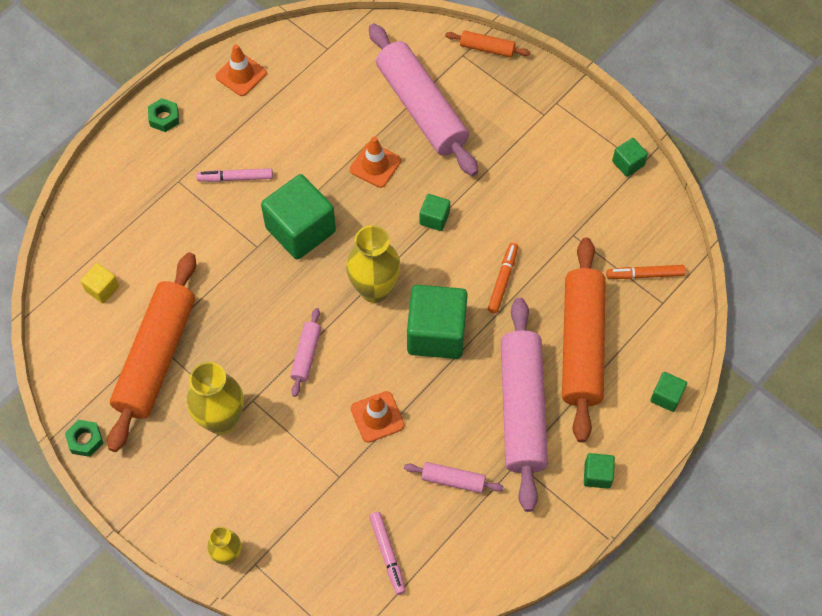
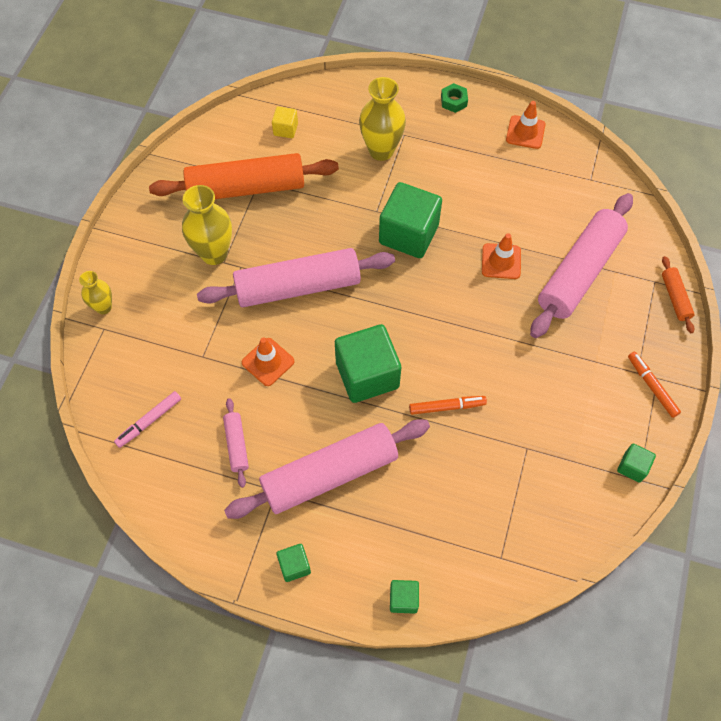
camera: 65 degrees right, 0 degrees up
green nut [65,420,103,457] -> none
pink marker [196,168,273,182] -> none
pink rolling pin [290,308,321,397] -> pink rolling pin [197,248,395,307], size x2.27
yellow vase [346,225,401,303] -> yellow vase moved to [359,77,406,161]
green cube [420,194,450,231] -> none
orange rolling pin [562,238,606,443] -> none
orange marker [606,265,686,279] -> orange marker moved to [628,352,681,418]

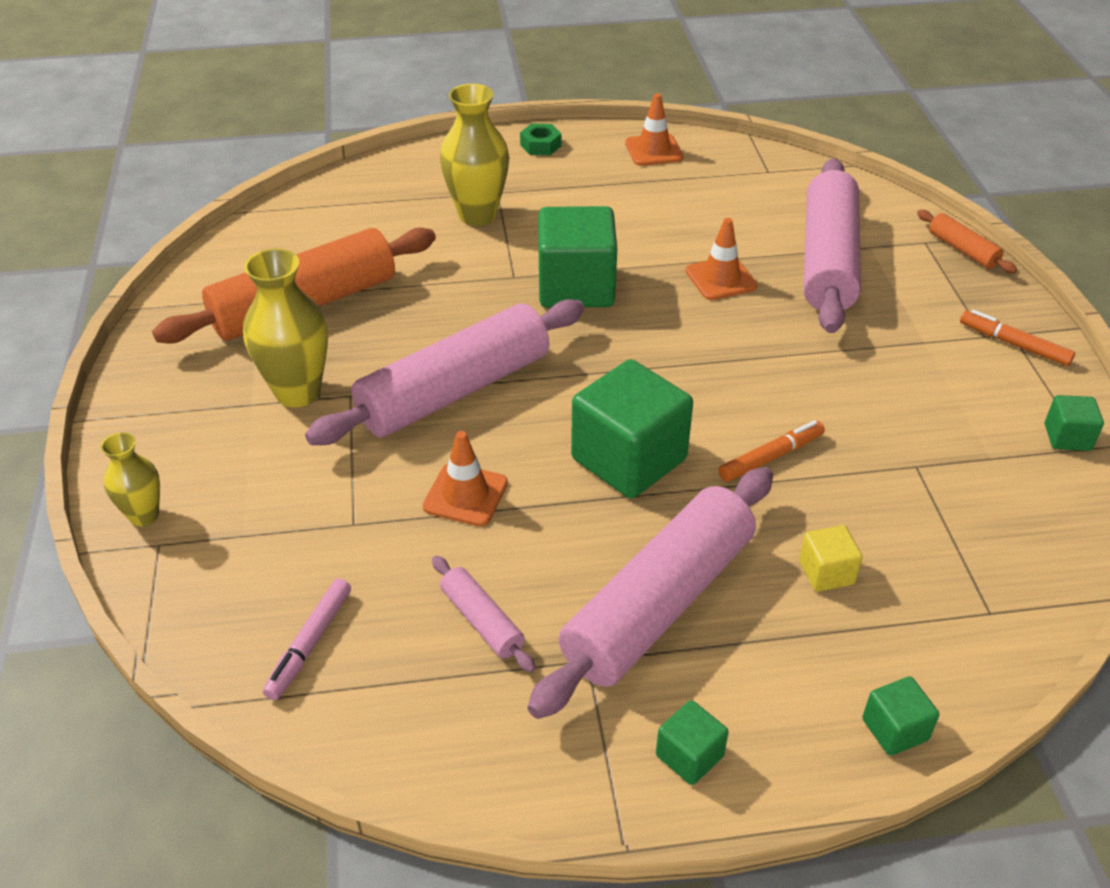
camera: 25 degrees left, 20 degrees down
yellow cube [272,106,298,138] -> yellow cube moved to [799,525,863,591]

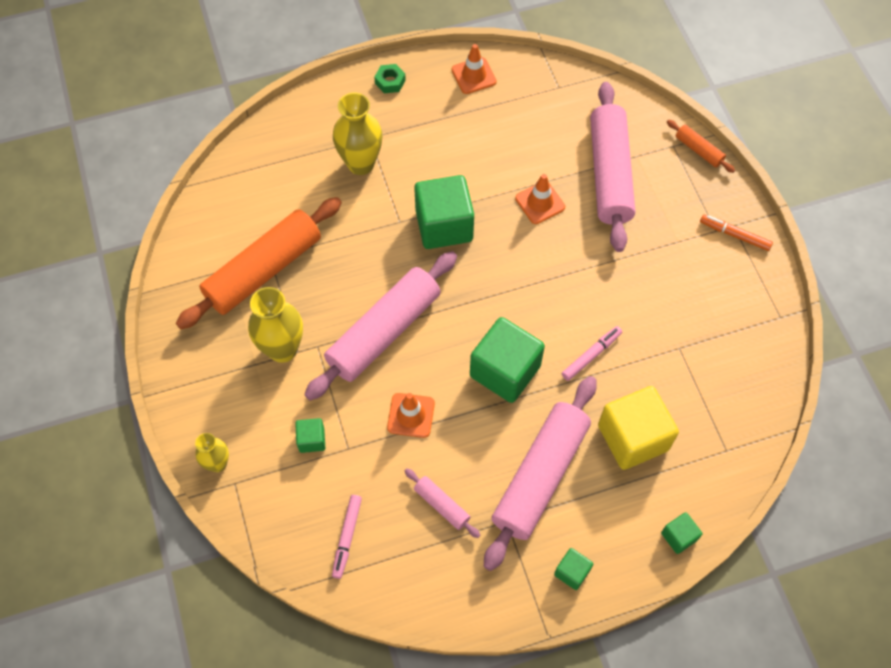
camera: 10 degrees left, 20 degrees up
orange marker [718,420,825,482] -> pink marker [562,326,622,381]
yellow cube [799,525,863,591] -> yellow cube [598,386,679,470], size x2.12
green cube [1045,395,1104,451] -> green cube moved to [295,418,325,453]

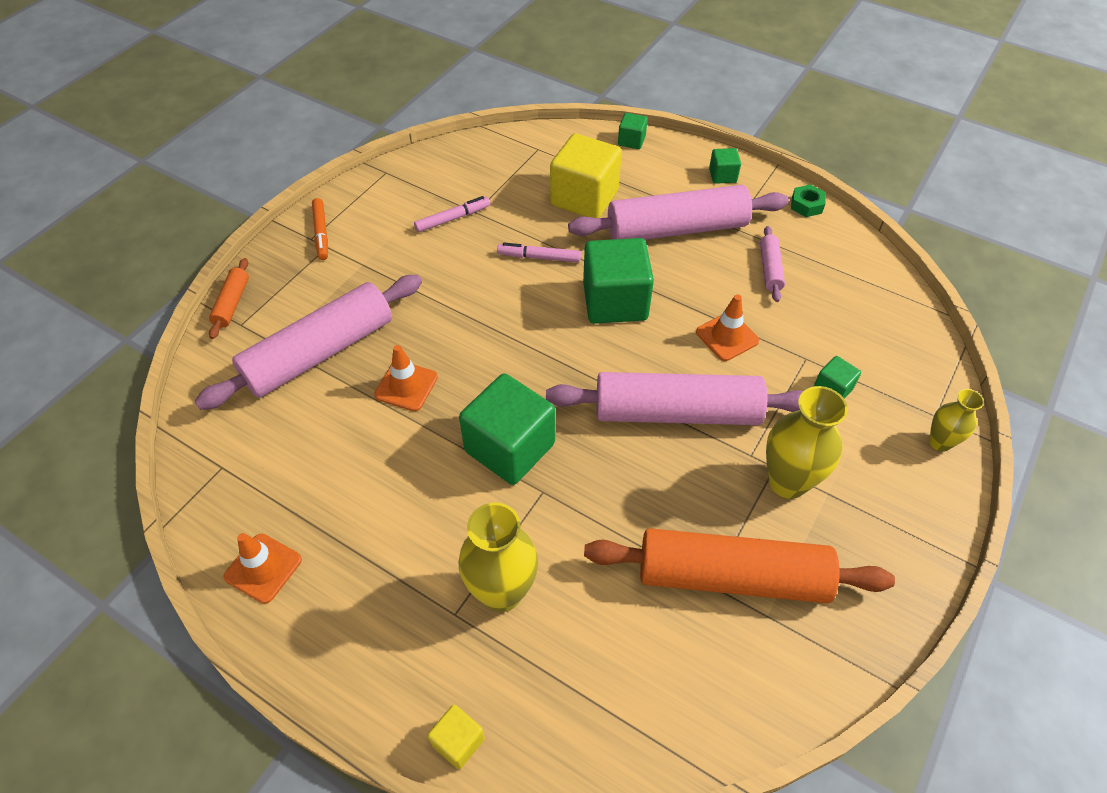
camera: 130 degrees left, 10 degrees down
pink marker [332,495,362,579] -> pink marker moved to [414,196,490,232]
green nut [374,64,406,93] -> green nut moved to [791,184,826,217]
none -> yellow cube [427,705,485,769]

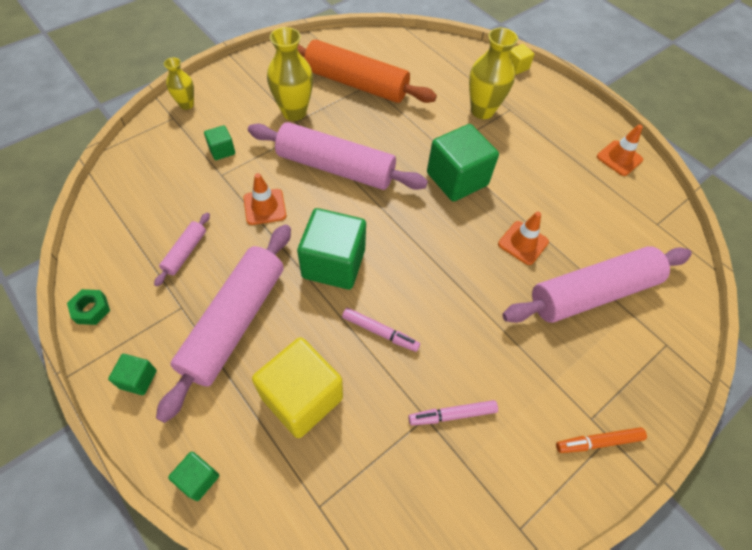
camera: 165 degrees left, 5 degrees up
orange rolling pin [209,258,249,339] -> none
orange marker [312,198,328,260] -> orange marker turned 105 degrees counterclockwise [556,427,647,453]
pink rolling pin [568,185,789,240] -> pink rolling pin turned 75 degrees counterclockwise [156,224,291,423]

